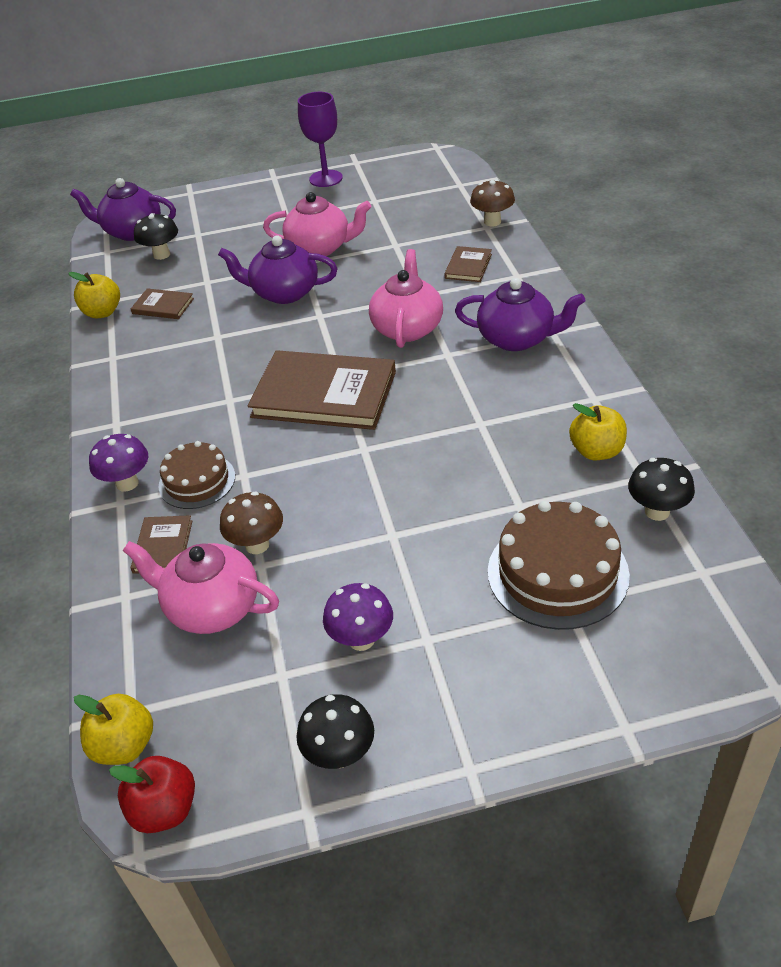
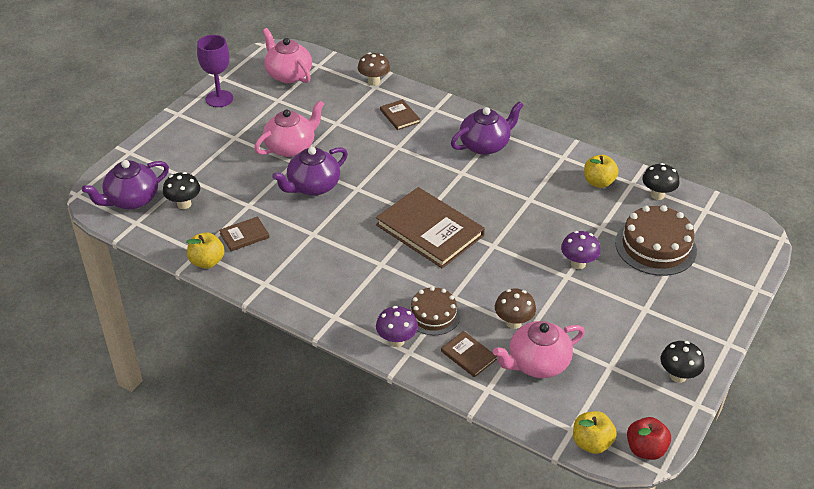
camera: 50 degrees left, 0 degrees up
brown book [248,350,396,430] -> brown book turned 75 degrees clockwise [376,187,485,269]
purple mushroom [323,583,393,651] -> purple mushroom moved to [561,231,601,269]
pink teapot [369,249,443,348] -> pink teapot moved to [263,28,312,83]

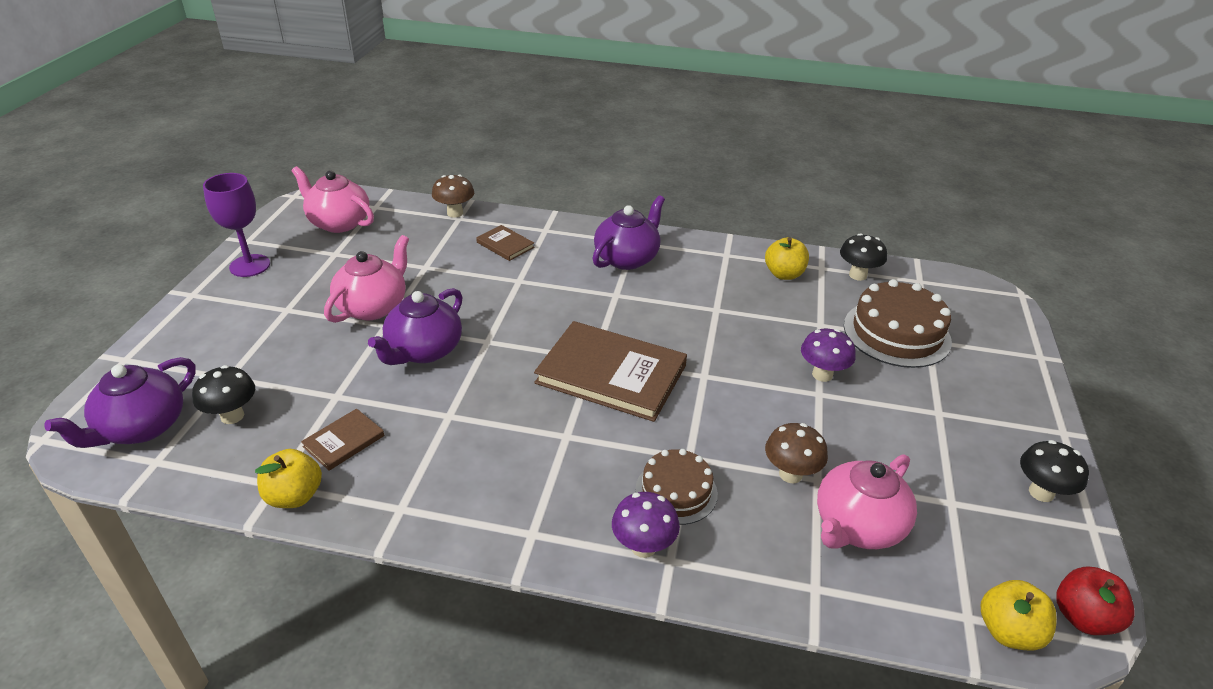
camera: 20 degrees left, 5 degrees down
brown book [441,331,497,377] -> none

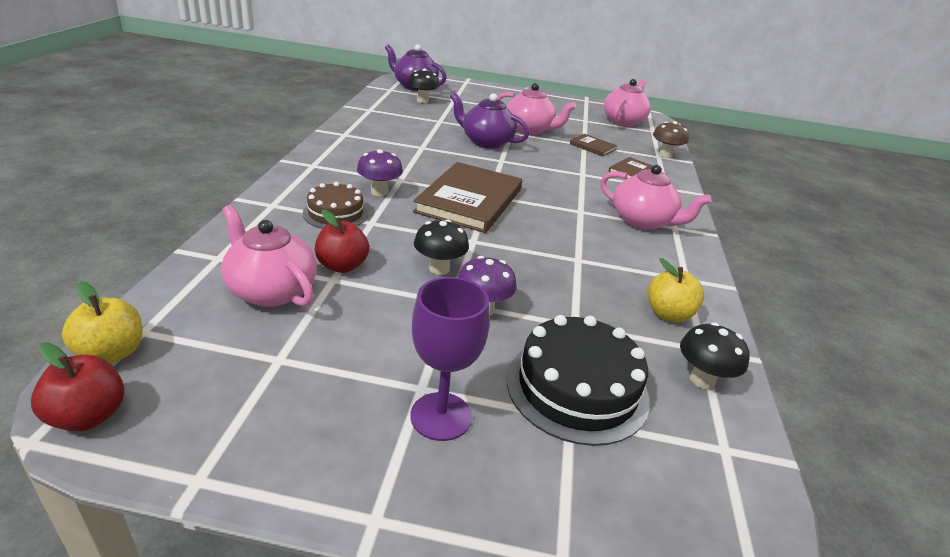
camera: 85 degrees right, 5 degrees down
purple goblet [203,173,270,277] -> purple goblet moved to [410,277,490,441]
yellow apple [255,449,322,508] -> none
brown book [301,409,385,471] -> brown book moved to [570,134,617,156]
purple teapot [592,195,665,270] -> pink teapot [600,165,711,230]
purple mushroom [612,492,680,558] -> purple mushroom moved to [357,149,403,196]
brown mushroom [765,423,828,483] -> red apple [314,209,369,273]
brown cake [844,279,952,368] -> black cake [507,315,650,446]
black mushroom [1020,440,1089,502] -> black mushroom moved to [414,219,469,275]

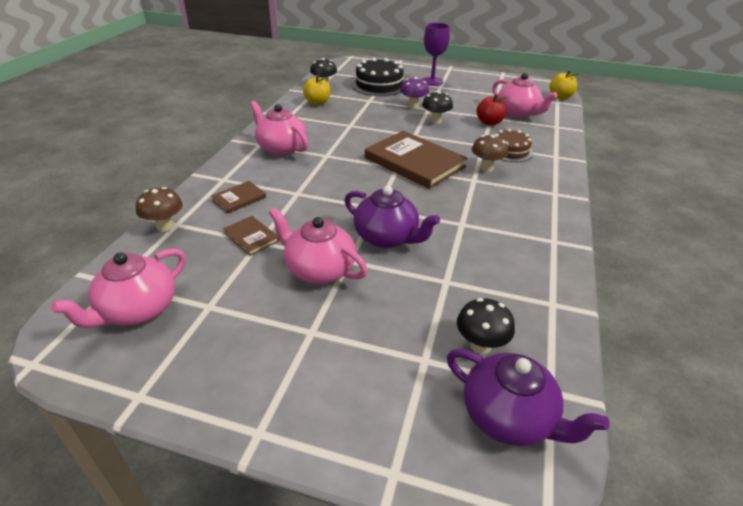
camera: 170 degrees left, 5 degrees up
red apple [31,343,125,431] -> none
purple mushroom [357,149,403,196] -> brown mushroom [472,135,508,172]
brown book [413,162,522,233] -> brown book turned 75 degrees counterclockwise [365,131,467,189]

